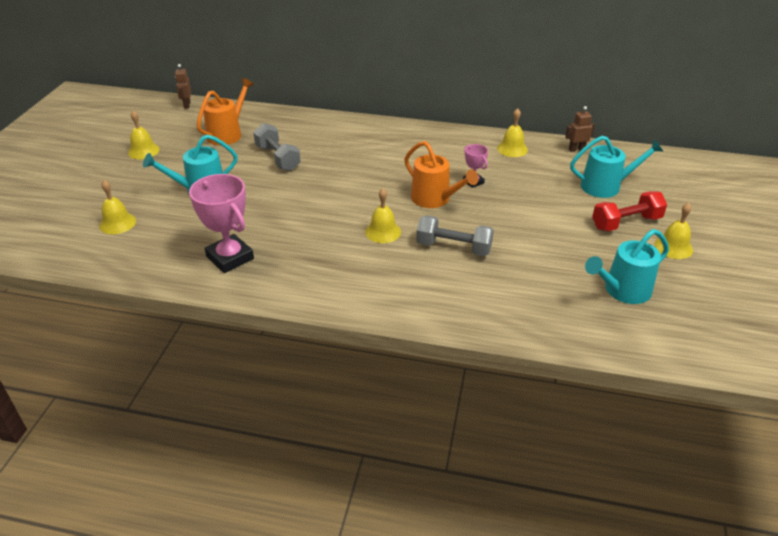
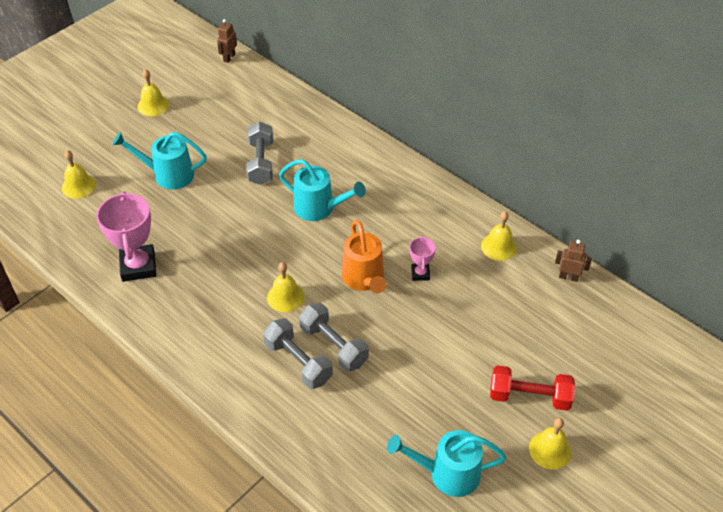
camera: 30 degrees right, 10 degrees up
orange watering can [197,78,254,145] -> none
turquoise watering can [570,136,663,198] -> turquoise watering can moved to [279,159,366,221]
none -> grey dumbbell [263,318,333,389]

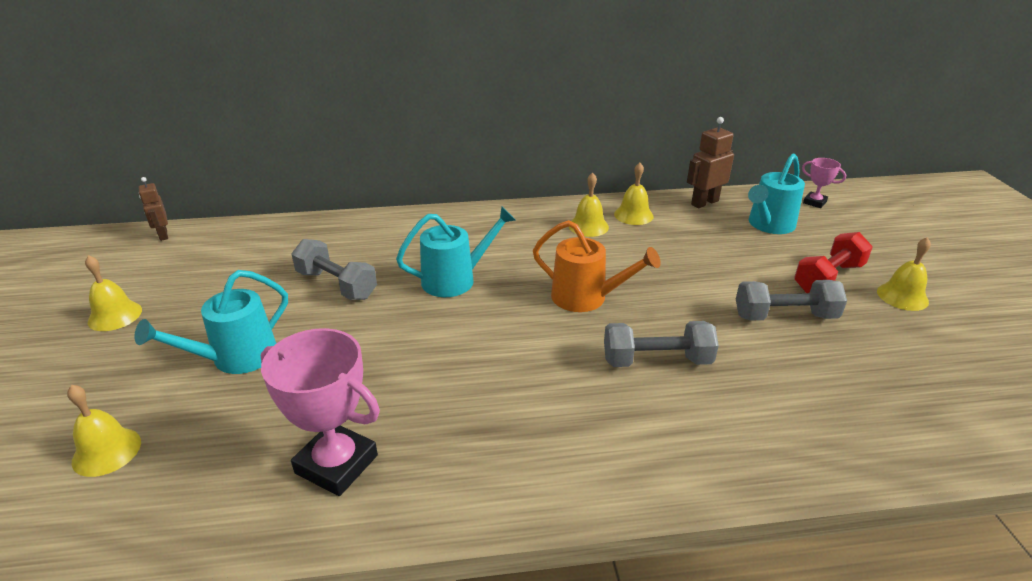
camera: 50 degrees left, 15 degrees down
grey dumbbell [263,318,333,389] -> grey dumbbell moved to [736,280,847,321]
yellow bell [267,262,305,312] -> yellow bell moved to [569,172,609,237]
turquoise watering can [387,430,506,497] -> turquoise watering can moved to [748,153,805,234]
pink trophy [409,236,436,281] -> pink trophy moved to [802,158,846,208]
brown robot [555,240,592,282] -> brown robot [687,117,734,208], size x1.52

